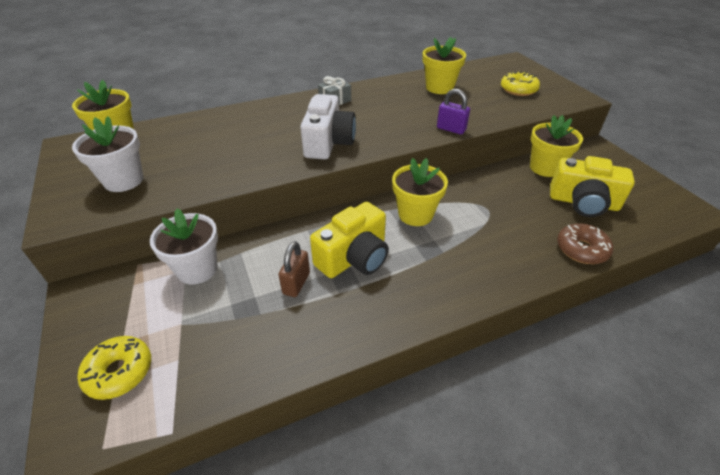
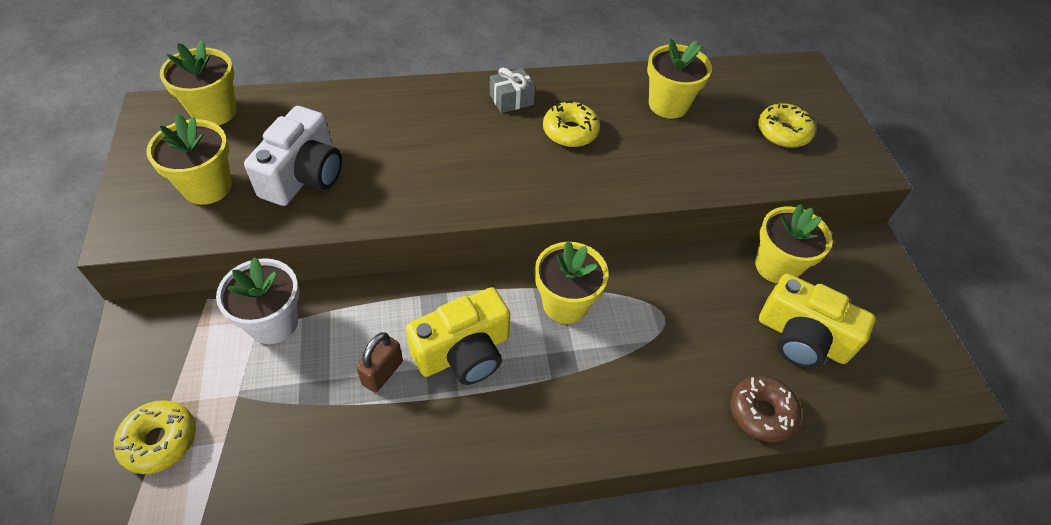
camera: 10 degrees right, 10 degrees up
white flower pot [72,116,144,192] -> yellow flower pot [147,114,232,205]
white camera [300,94,356,159] -> white camera moved to [244,106,342,206]
purple padlock [437,89,470,134] -> none
none -> yellow donut [543,101,600,147]

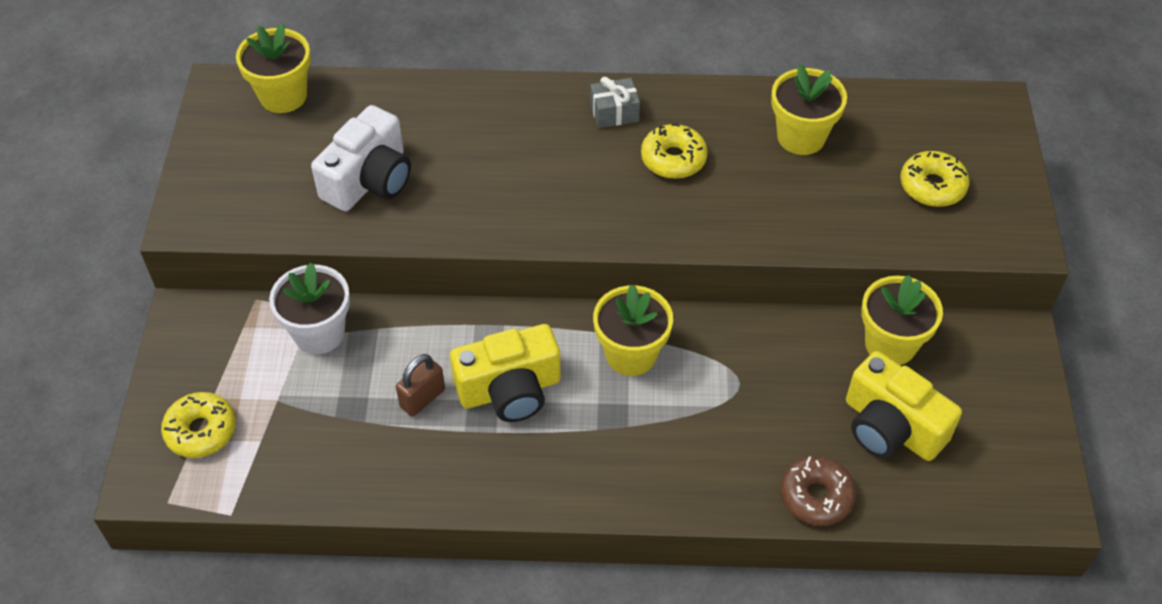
camera: 15 degrees right, 0 degrees up
yellow flower pot [147,114,232,205] -> none

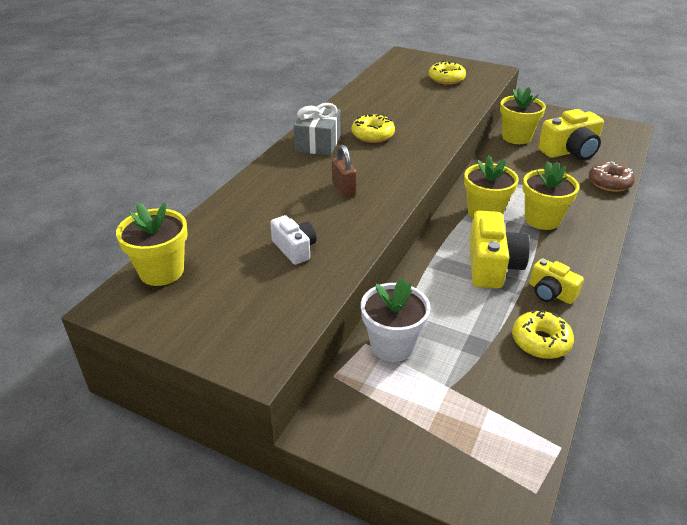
camera: 65 degrees left, 15 degrees down
yellow donut [161,392,236,458] -> yellow donut moved to [512,309,574,359]
white camera [311,105,411,211] -> white camera [270,215,317,265], size x0.59
brown padlock [396,354,445,417] -> brown padlock moved to [332,145,357,198]
grey gift [590,77,640,128] -> grey gift [294,103,341,155], size x1.51
yellow flower pot [771,64,847,155] -> yellow flower pot moved to [523,161,579,230]
none -> yellow camera [529,258,584,304]

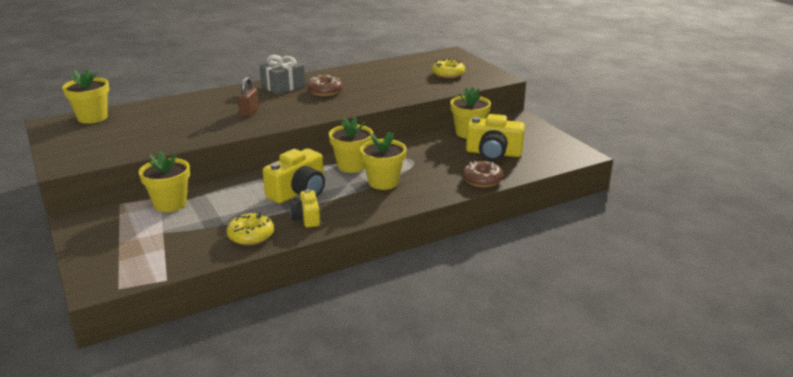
camera: 35 degrees right, 10 degrees down
white camera [270,215,317,265] -> none
yellow donut [352,114,395,143] -> brown donut [307,75,343,96]
white flower pot [361,277,431,362] -> yellow flower pot [139,151,190,212]

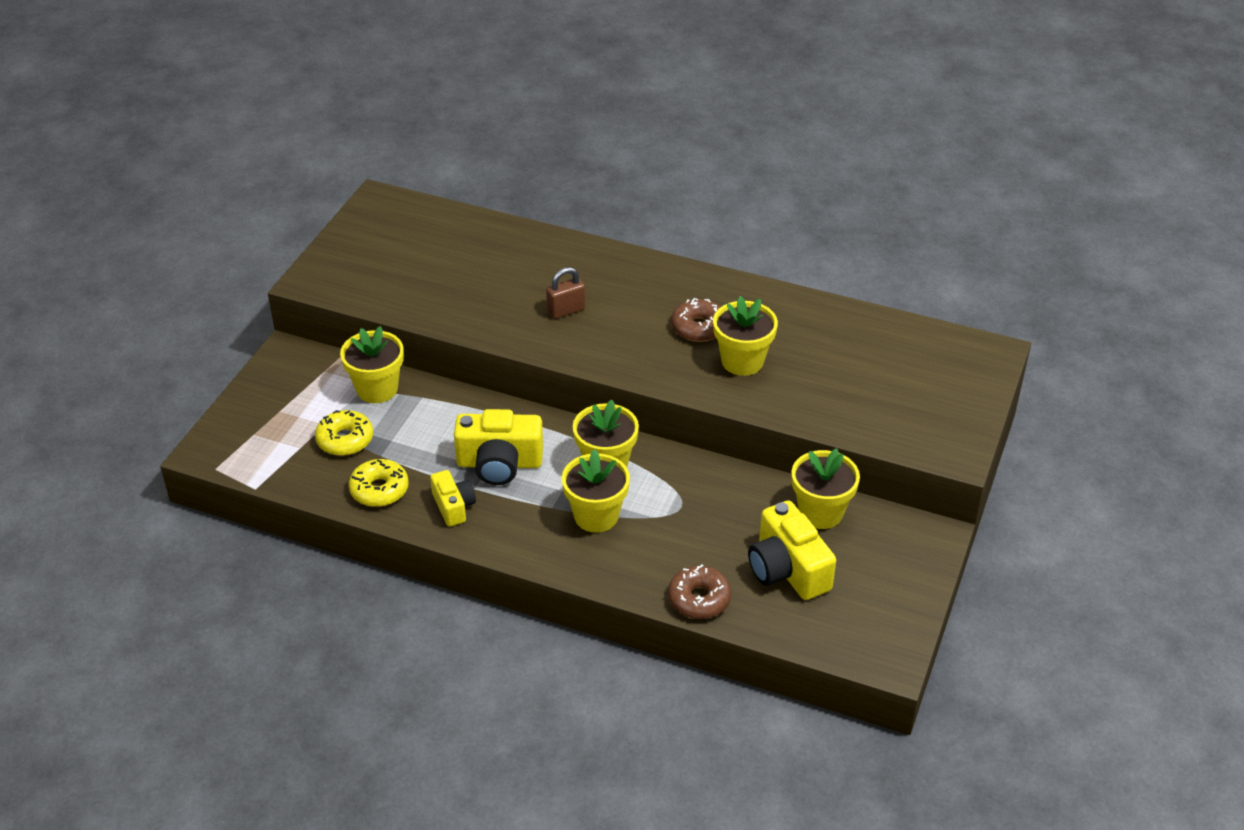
camera: 50 degrees right, 15 degrees up
yellow flower pot [62,69,109,124] -> yellow flower pot moved to [713,296,778,376]
grey gift [259,55,305,94] -> none
yellow camera [290,189,320,228] -> yellow camera turned 120 degrees clockwise [430,470,476,527]
yellow donut [432,59,465,78] -> yellow donut moved to [315,410,373,456]

